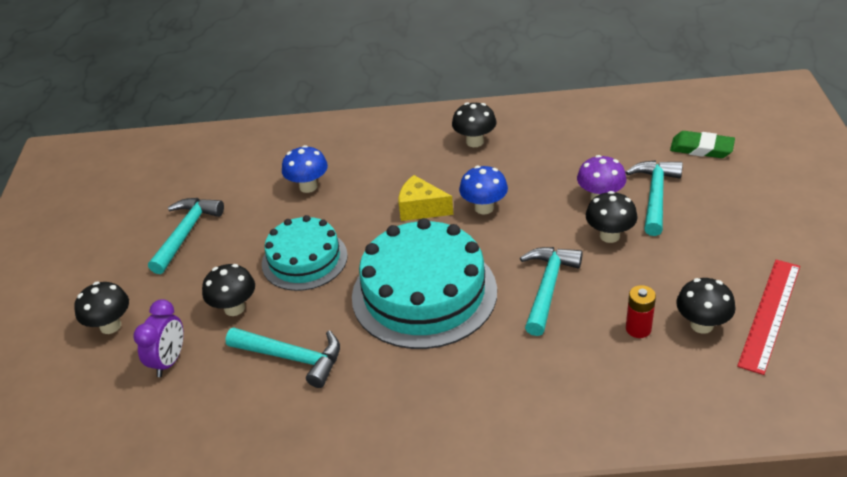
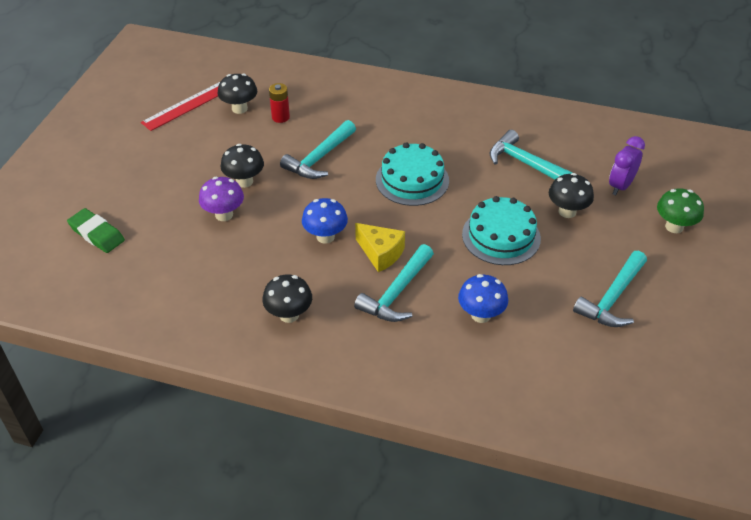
camera: 165 degrees left, 5 degrees up
black mushroom [74,282,129,334] -> green mushroom [657,188,704,233]
turquoise cake [352,218,497,349] -> turquoise cake [376,142,449,206], size x0.62
turquoise hammer [625,160,683,236] -> turquoise hammer moved to [354,244,434,322]

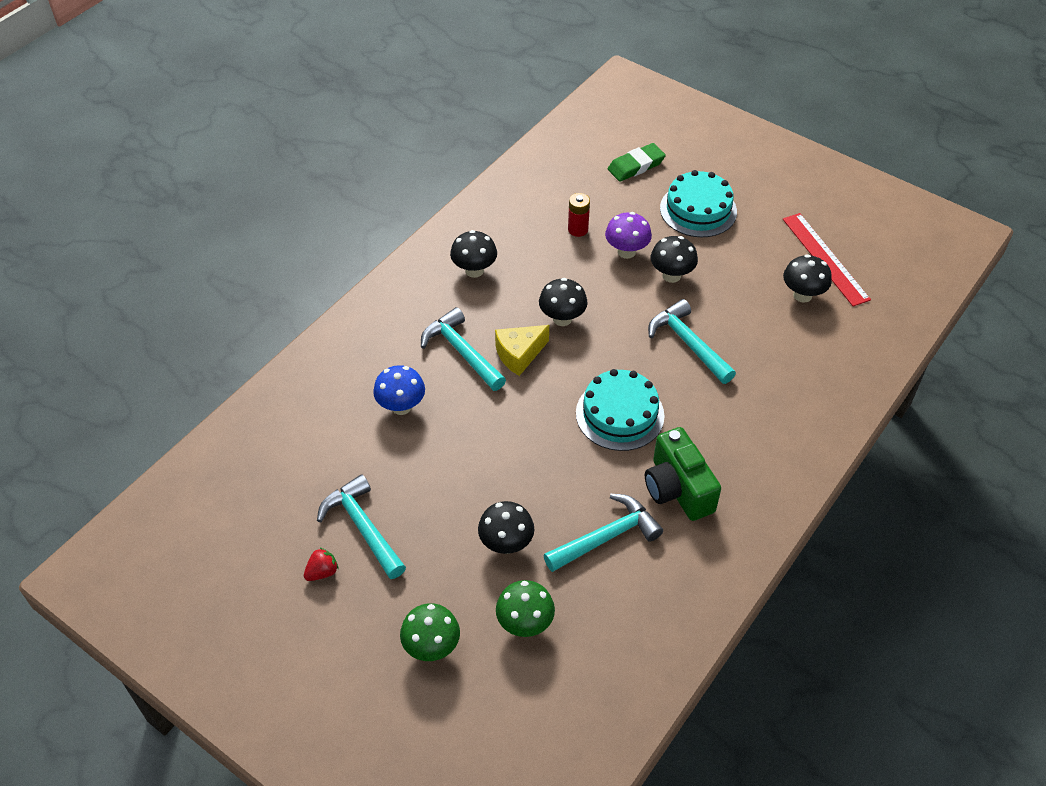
camera: 110 degrees right, 5 degrees up
red battery [269,83,290,123] -> red battery moved to [568,193,590,237]
blue mushroom [302,198,348,244] -> black mushroom [539,278,588,326]
turquoise cake [462,196,541,265] -> turquoise cake moved to [660,170,737,237]
purple clock [609,136,645,195] -> green mushroom [496,580,555,637]
none -> red strawberry [304,547,339,581]
none -> green camera [645,427,721,521]

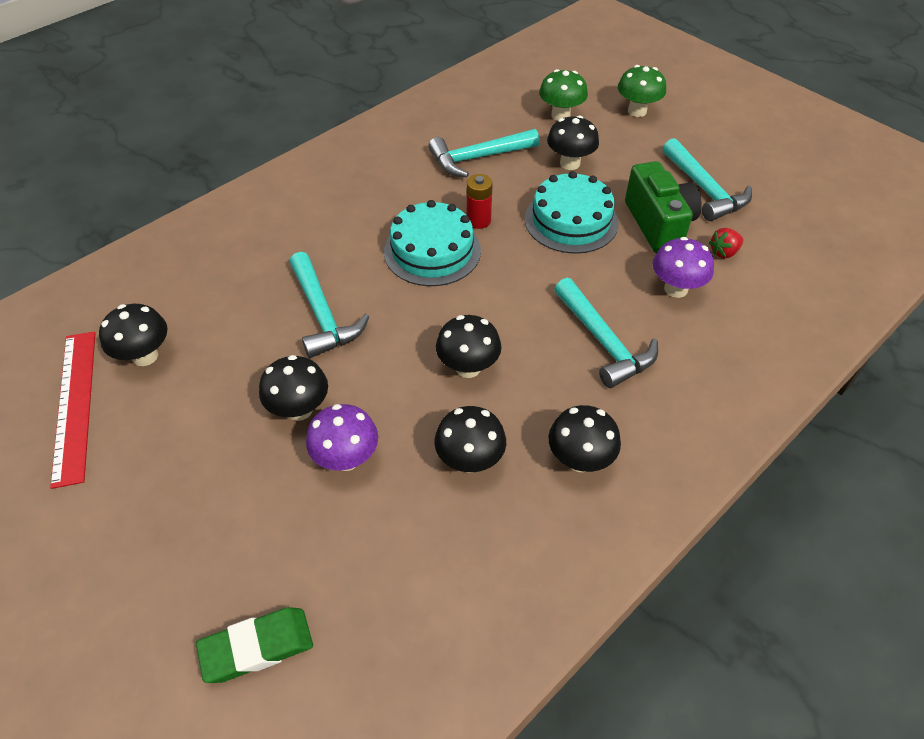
camera: 170 degrees left, 0 degrees up
red strawberry [304,547,339,581] -> red strawberry moved to [709,228,743,259]
blue mushroom [373,365,425,415] -> purple mushroom [653,237,714,298]
yellow cheese [495,325,549,376] -> none
red battery [568,193,590,237] -> red battery moved to [467,174,493,229]
green camera [645,427,721,521] -> green camera moved to [625,161,702,253]
turquoise cake [660,170,737,237] -> turquoise cake moved to [525,171,619,254]
none -> black mushroom [434,406,506,473]

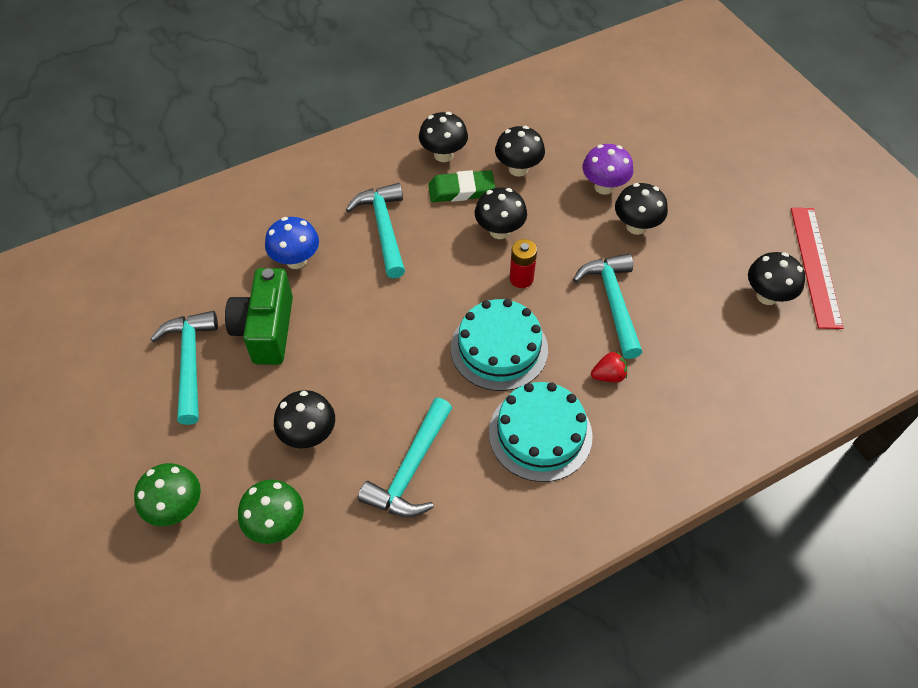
camera: 165 degrees left, 5 degrees up
green eraser [196,607,313,683] -> green eraser moved to [428,170,495,202]
turquoise hammer [428,129,540,177] -> turquoise hammer turned 120 degrees clockwise [358,398,452,517]
red battery [467,174,493,229] -> red battery moved to [509,239,537,288]
turquoise cake [525,171,619,254] -> turquoise cake moved to [489,382,593,482]
purple mushroom [653,237,714,298] -> blue mushroom [265,217,319,269]
red strawberry [709,228,743,259] -> red strawberry moved to [591,351,627,382]

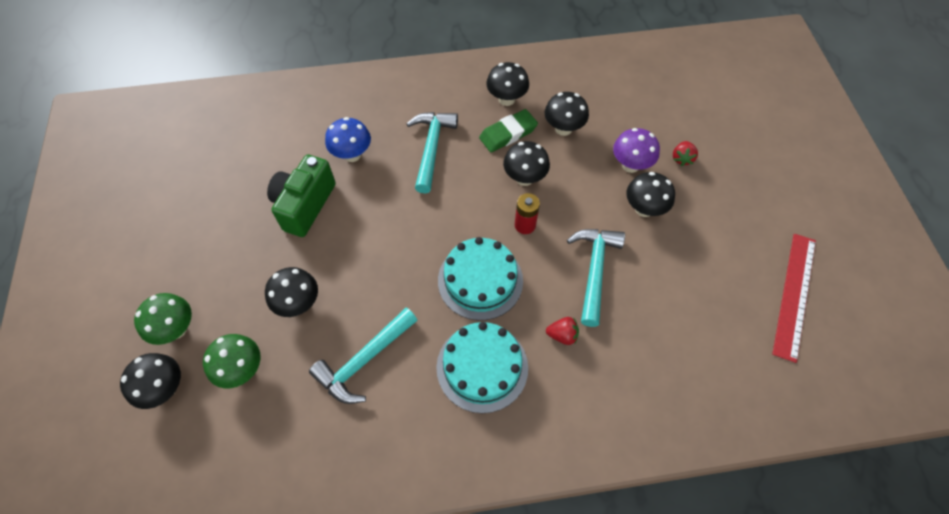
camera: 20 degrees right, 5 degrees up
turquoise hammer [150,311,218,425] -> none
green eraser [428,170,495,202] -> green eraser turned 45 degrees counterclockwise [479,109,538,152]
black mushroom [748,252,805,305] -> black mushroom moved to [120,353,181,409]
none -> red strawberry [673,141,698,166]

